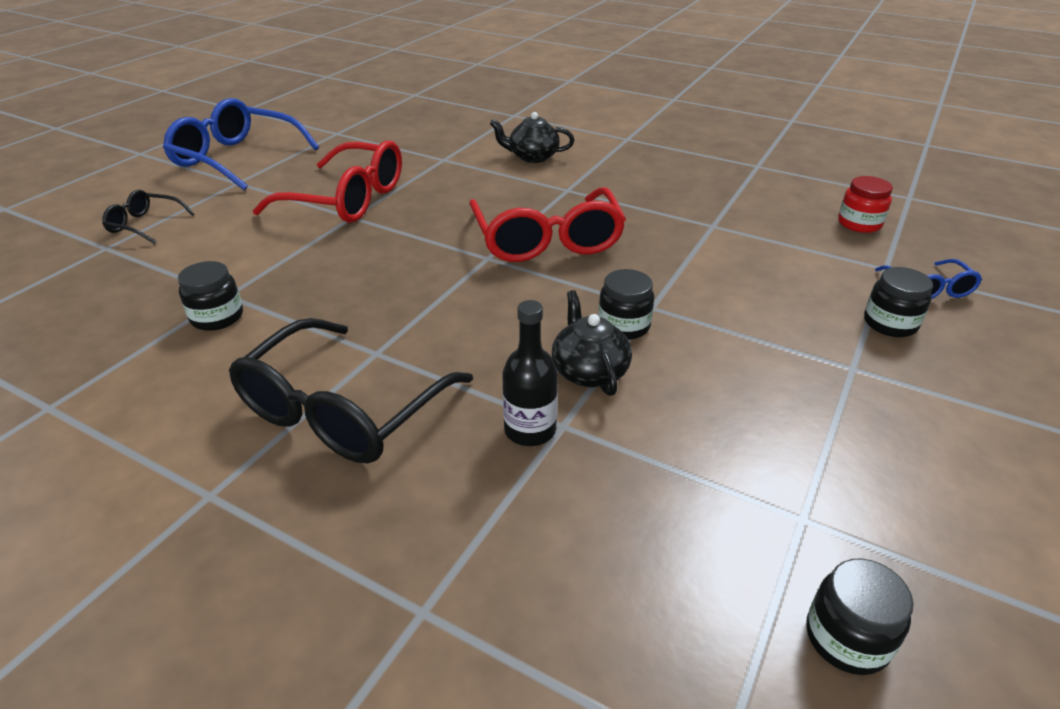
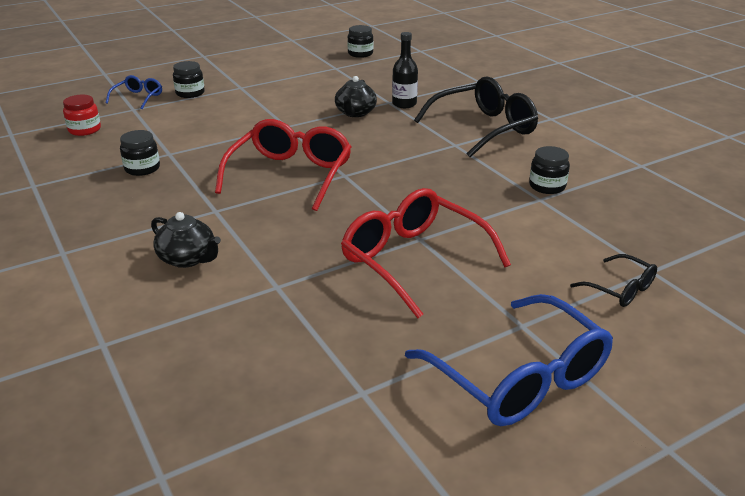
camera: 150 degrees left, 5 degrees down
black jar [598,269,654,340] -> black jar moved to [120,130,160,176]

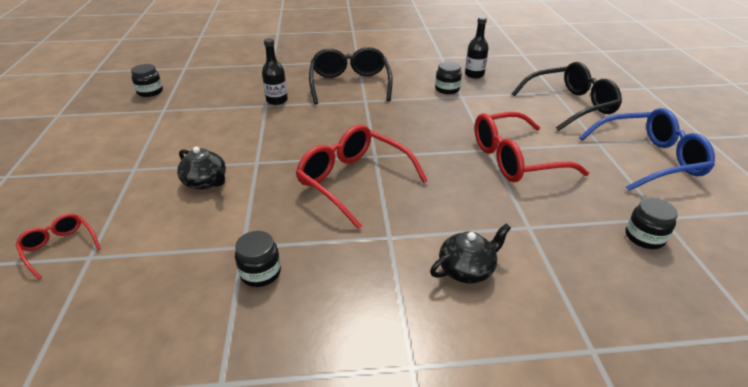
camera: 65 degrees left, 5 degrees up
red jar [63,95,101,136] -> none
blue glasses [105,75,162,109] -> red glasses [16,214,101,280]
black jar [173,61,205,98] -> black jar moved to [626,198,678,249]
black teapot [335,76,377,117] -> black teapot moved to [177,147,226,190]
black glasses [570,254,657,307] -> black glasses [512,62,622,131], size x2.02
none -> black bottle [465,17,489,78]

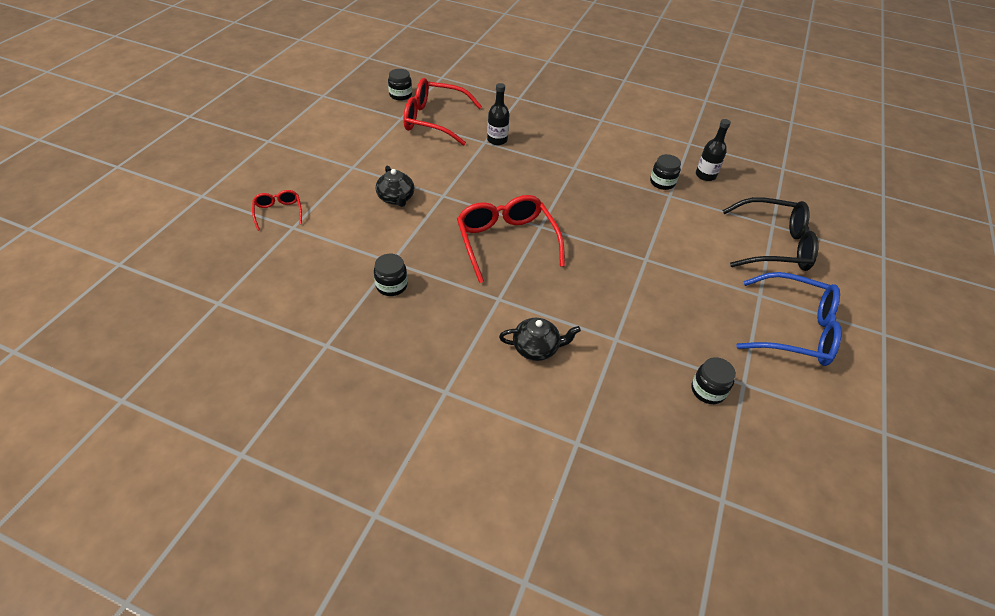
camera: 25 degrees right, 10 degrees up
black glasses [309,47,393,105] -> none
red glasses [474,112,589,182] -> red glasses moved to [403,78,482,146]

